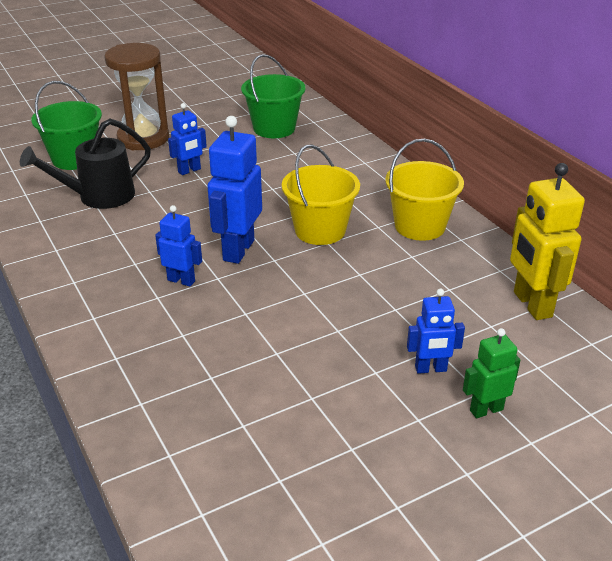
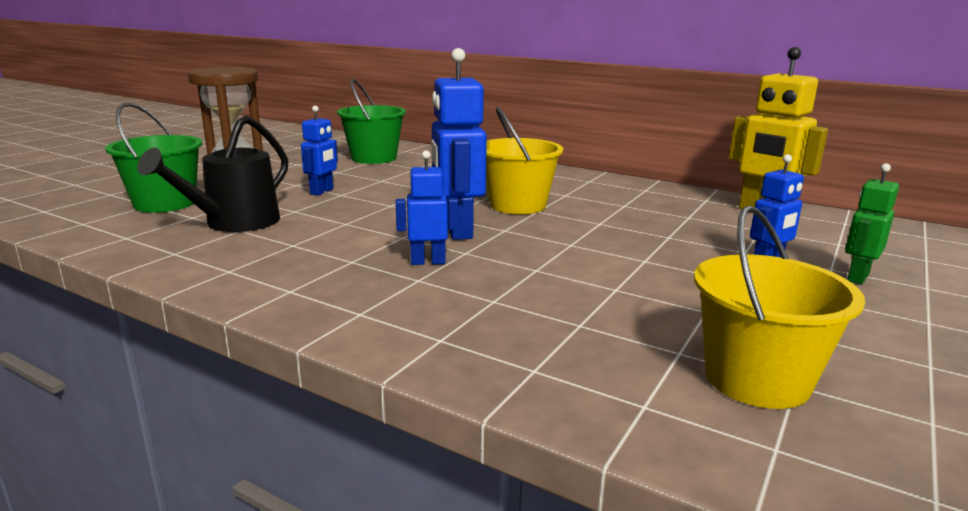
camera: 30 degrees left, 15 degrees down
yellow bucket [385,139,464,241] -> yellow bucket moved to [694,205,865,409]

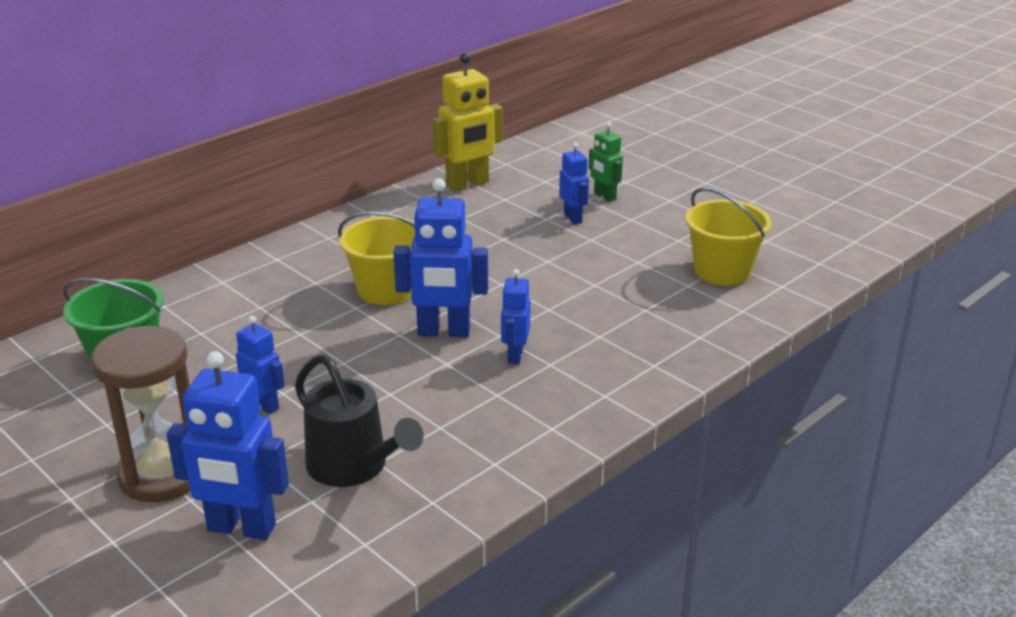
camera: 75 degrees left, 10 degrees up
green bucket [105,103,202,213] -> blue robot [166,351,289,540]

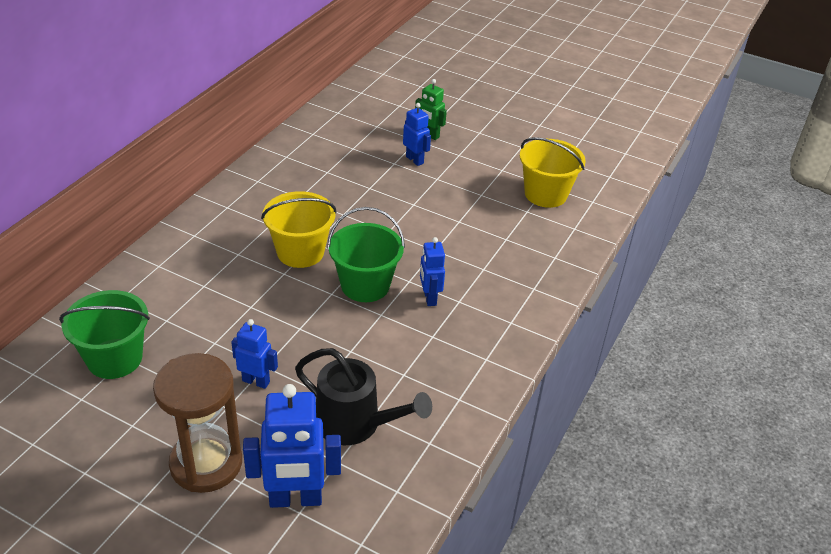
camera: 20 degrees left, 10 degrees up
blue robot [393,178,488,337] -> green bucket [327,207,405,302]
yellow robot [432,53,503,191] -> none

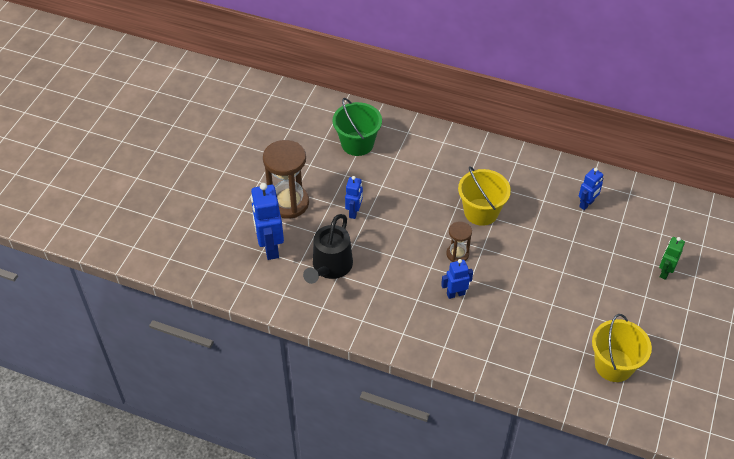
camera: 85 degrees right, 10 degrees up
green bucket [327,207,405,302] -> brown hourglass [446,221,472,262]
blue robot [403,103,431,166] -> blue robot moved to [579,168,604,210]

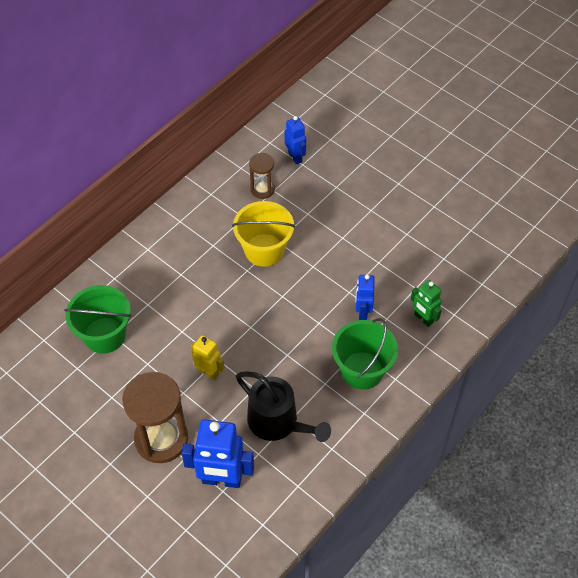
camera: 70 degrees left, 5 degrees up
blue robot [345,176,363,219] -> yellow robot [191,335,225,380]
brown hourglass [446,221,472,262] -> brown hourglass moved to [249,153,275,199]
yellow bucket [592,314,652,382] -> none
green robot [659,237,685,280] -> green robot moved to [411,280,442,327]
none -> green bucket [332,318,398,390]

